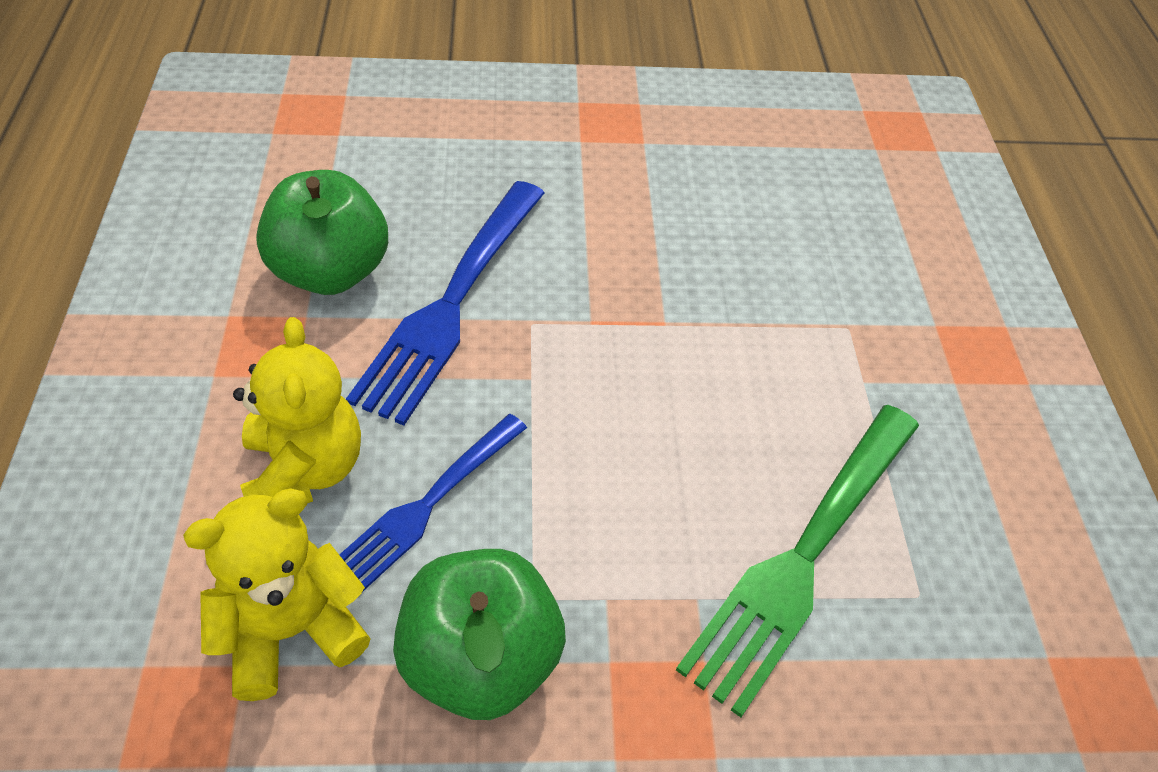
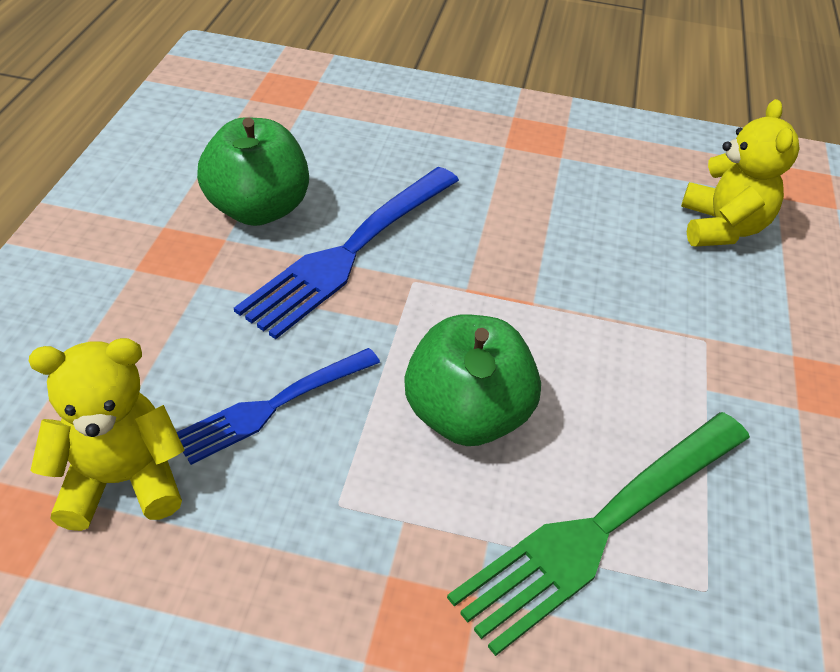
camera: 15 degrees right, 5 degrees down
yellow teddy bear [233,317,361,503] -> yellow teddy bear moved to [681,99,800,247]
green apple [393,549,566,720] -> green apple moved to [405,314,541,446]

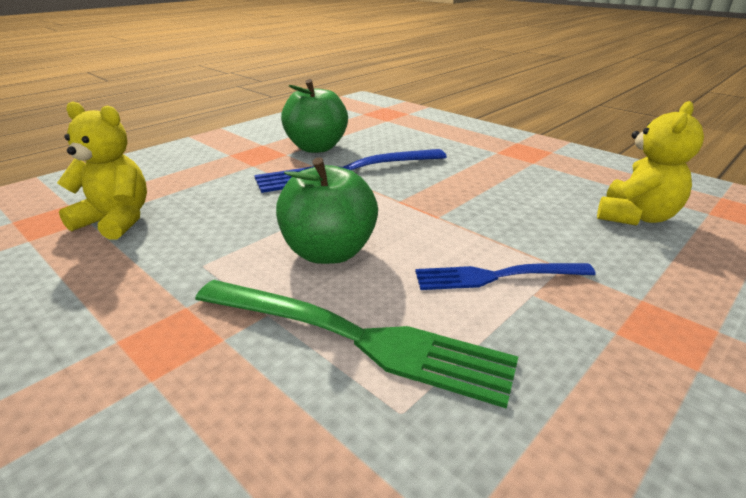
camera: 35 degrees right, 15 degrees down
blue fork [177,348,380,465] -> blue fork moved to [415,263,596,290]
green fork [447,412,750,656] -> green fork turned 150 degrees counterclockwise [195,280,518,409]

